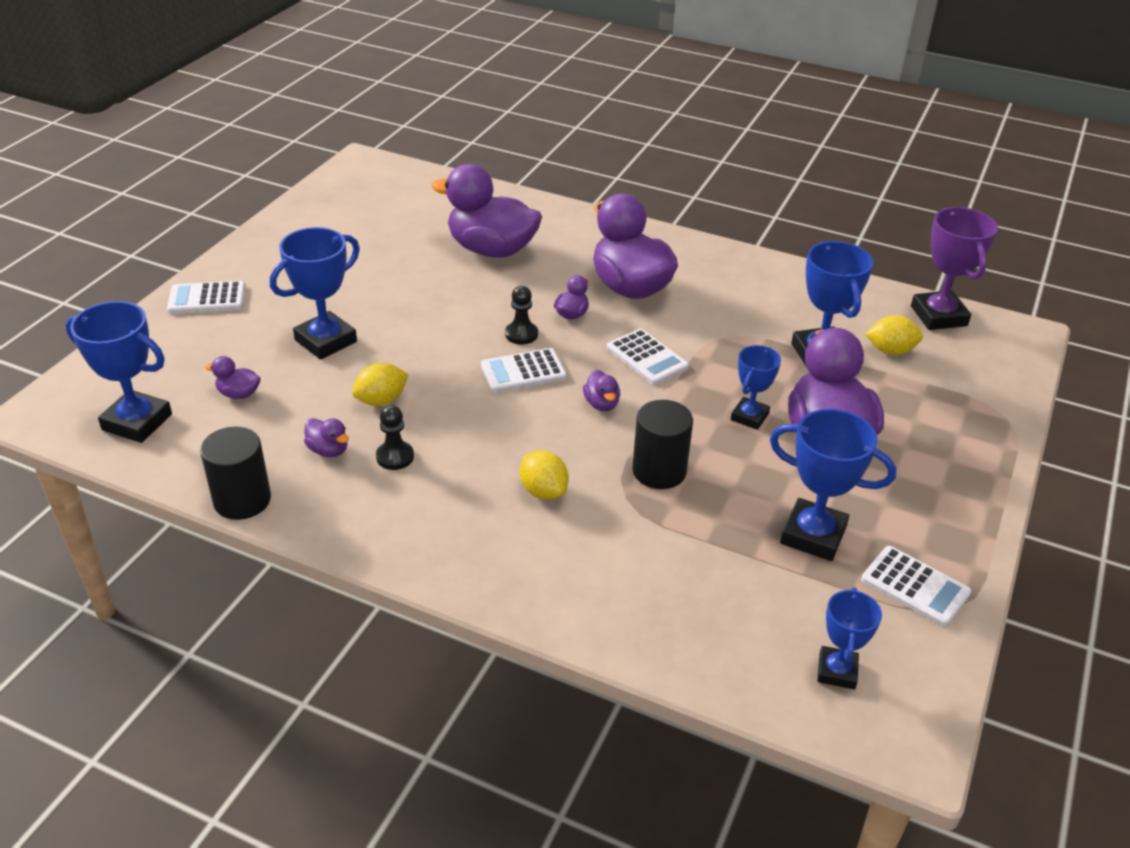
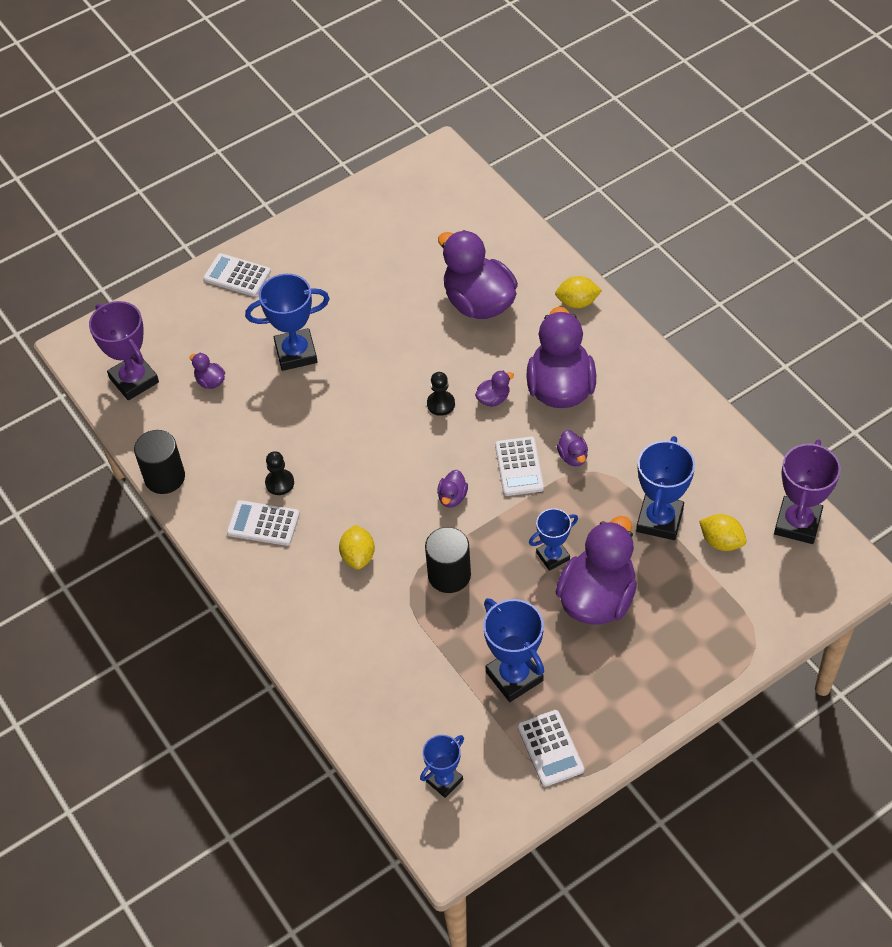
camera: 35 degrees right, 15 degrees up
blue trophy [66,301,172,443] -> purple trophy [89,301,159,400]
purple duck [304,418,349,457] -> purple duck moved to [557,430,588,467]
yellow lemon [352,363,409,406] -> yellow lemon moved to [555,276,602,308]
white calculator [481,348,567,393] -> white calculator moved to [227,500,300,546]

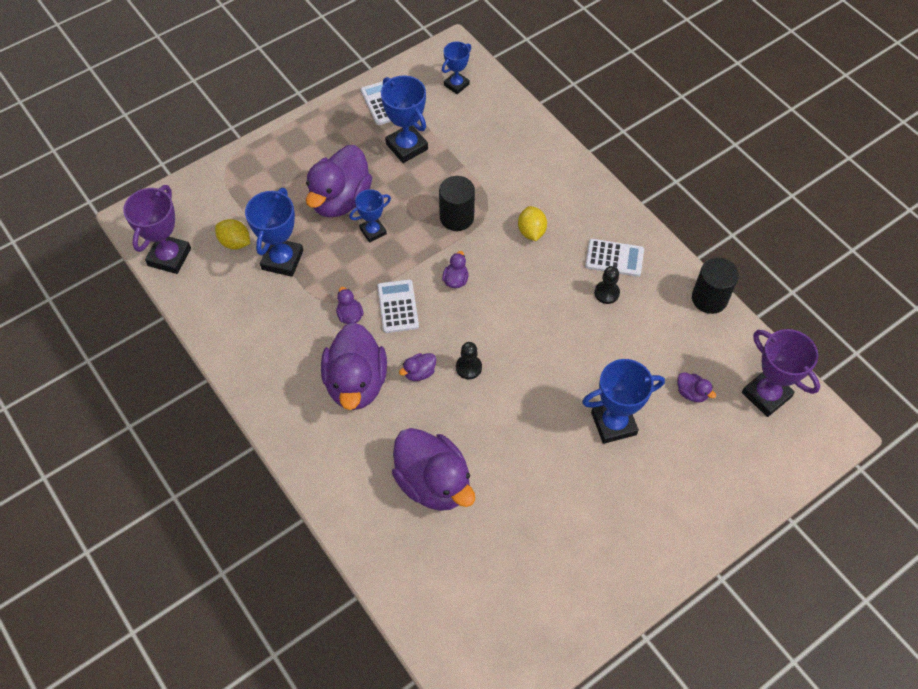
camera: 175 degrees right, 5 degrees up
white calculator [203,253,271,296] -> none
yellow lemon [555,276,602,308] -> none

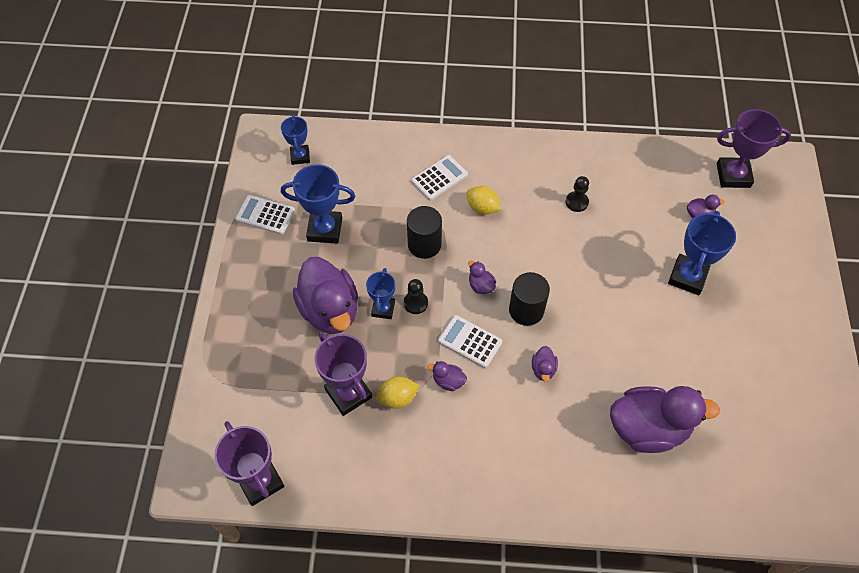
camera: 50 degrees left, 0 degrees up
yellow lemon [215,219,250,250] -> yellow lemon moved to [376,377,420,409]
blue trophy [245,188,303,277] -> purple trophy [315,332,372,416]
purple duck [321,322,387,410] -> none
black pawn [456,342,482,379] -> black pawn moved to [404,279,428,314]
white calculator [585,239,644,277] -> white calculator moved to [411,155,468,200]
black cylinder [692,257,739,314] -> black cylinder moved to [509,272,550,326]

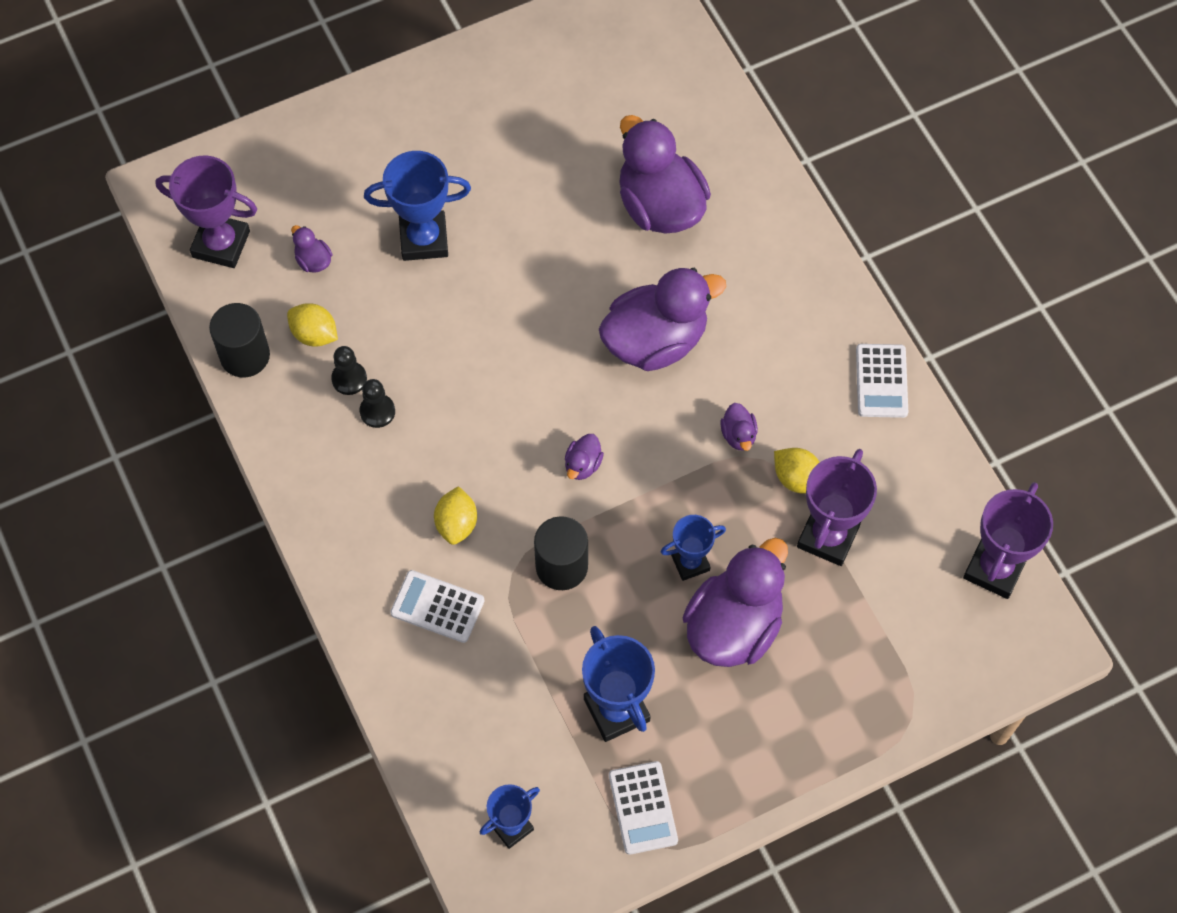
camera: 120 degrees left, 5 degrees up
black pawn [404,279,428,314] -> black pawn moved to [331,346,367,395]
white calculator [438,315,503,368] -> white calculator moved to [856,344,908,418]
black cylinder [509,272,550,326] -> black cylinder moved to [209,303,270,378]
purple duck [532,346,558,382] -> purple duck [599,268,726,371], size x2.42
purple trophy [717,109,791,188] -> purple trophy turned 45 degrees counterclockwise [155,156,257,268]
none -> yellow lemon [287,303,338,347]

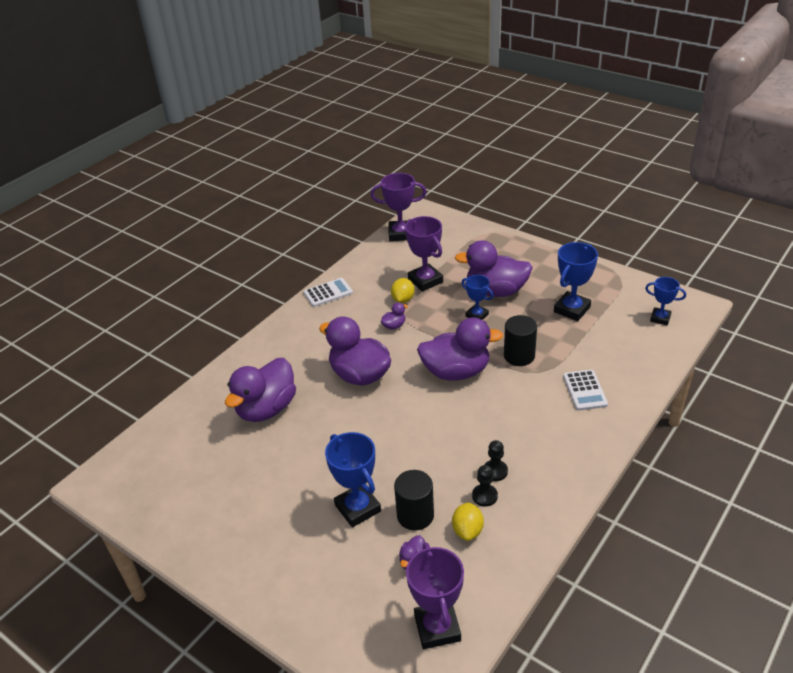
camera: 115 degrees left, 25 degrees down
black cylinder [209,303,270,378] -> black cylinder moved to [394,470,434,530]
yellow lemon [434,486,477,545] -> none
purple duck [565,434,604,480] -> purple duck [417,317,503,380], size x2.42
white calculator [609,761,678,855] -> none
purple trophy [797,449,877,566] -> purple trophy turned 60 degrees clockwise [405,216,443,291]

